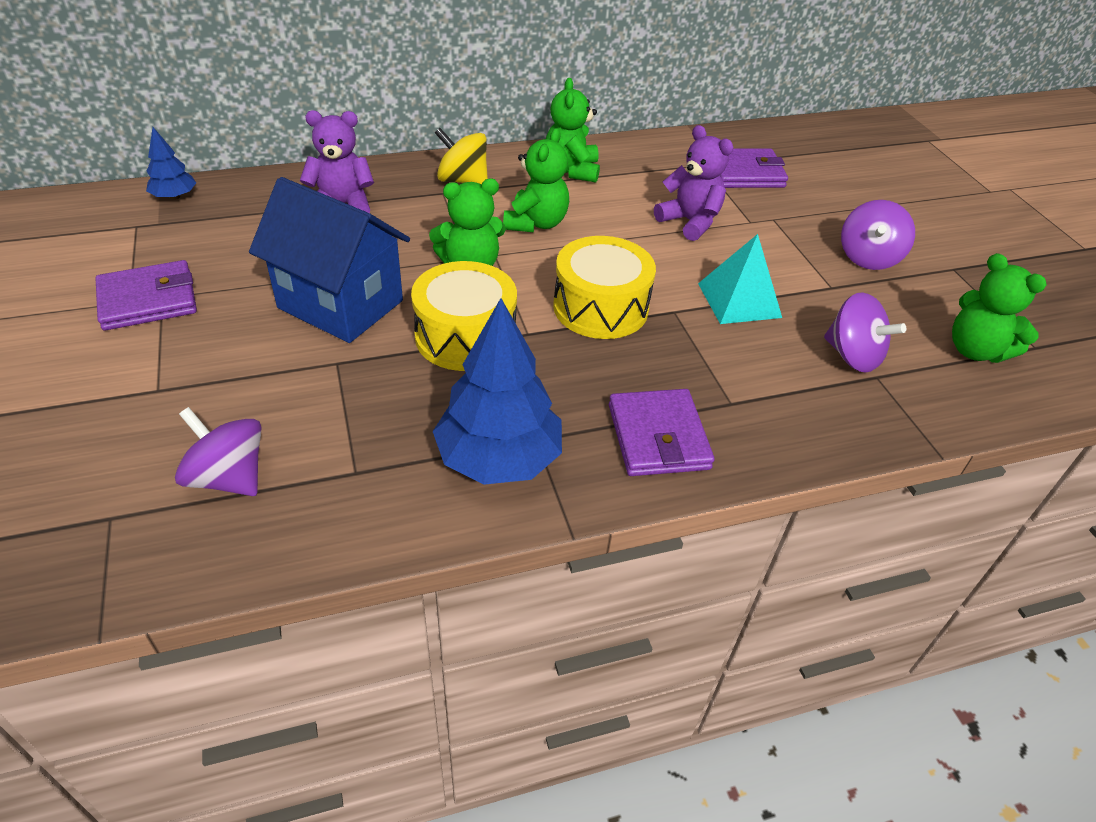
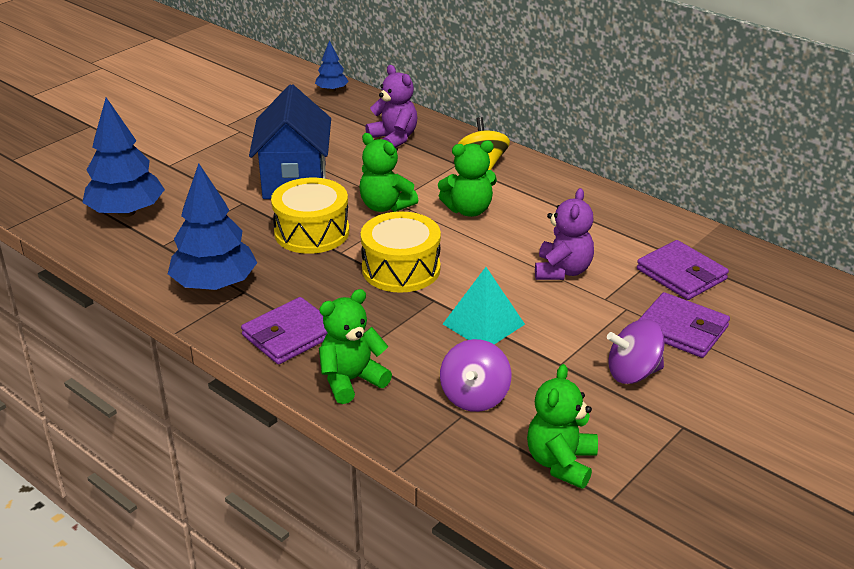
camera: 60 degrees right, 10 degrees down
purple wallet [95,260,197,331] -> purple wallet moved to [639,292,730,358]
purple spinning top [175,407,262,496] -> blue tree [82,97,165,217]
green teddy bear [546,78,600,182] -> green teddy bear moved to [319,289,392,404]

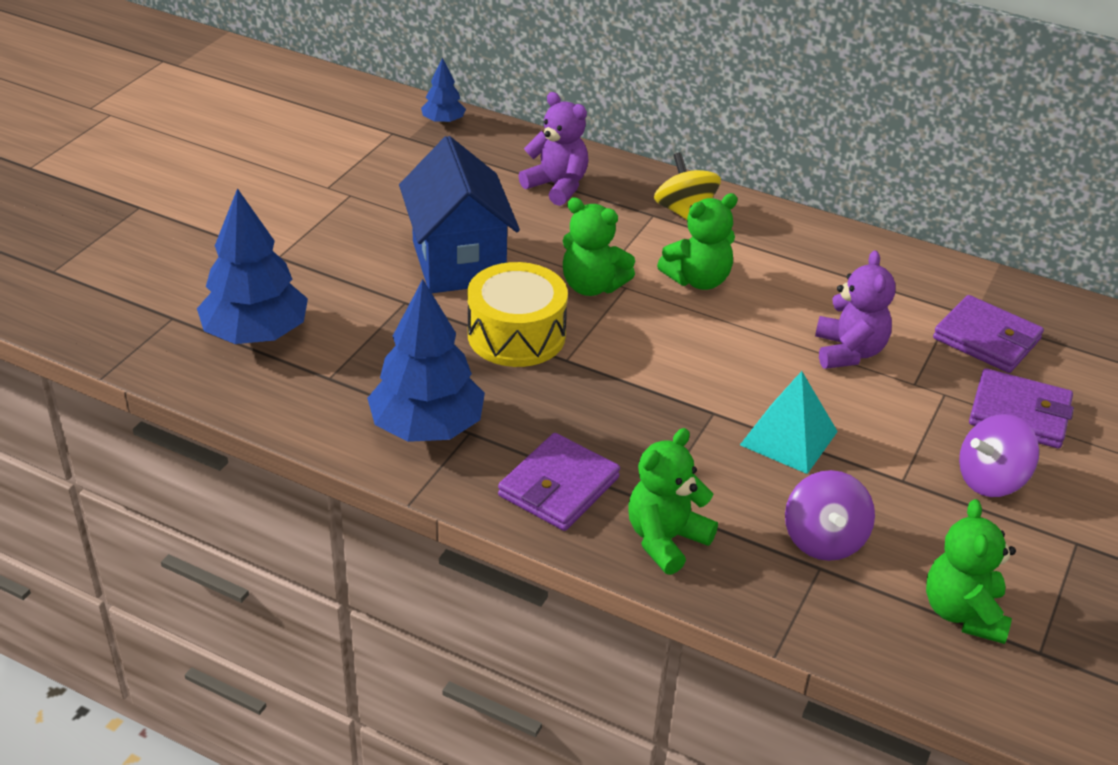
camera: 15 degrees left, 5 degrees up
yellow drum [361,211,441,293] -> none

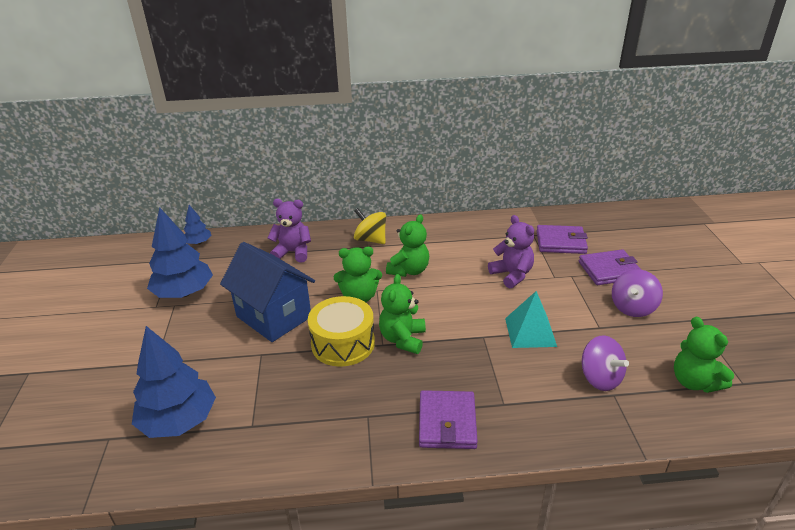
camera: 30 degrees left, 5 degrees down
blue tree [367,279,485,442] -> blue tree moved to [147,207,213,298]
green teddy bear [628,428,718,575] -> green teddy bear moved to [379,274,426,354]

